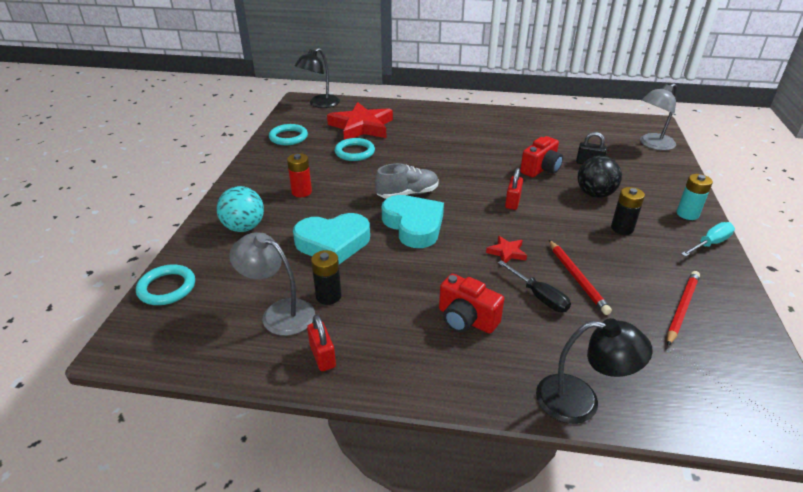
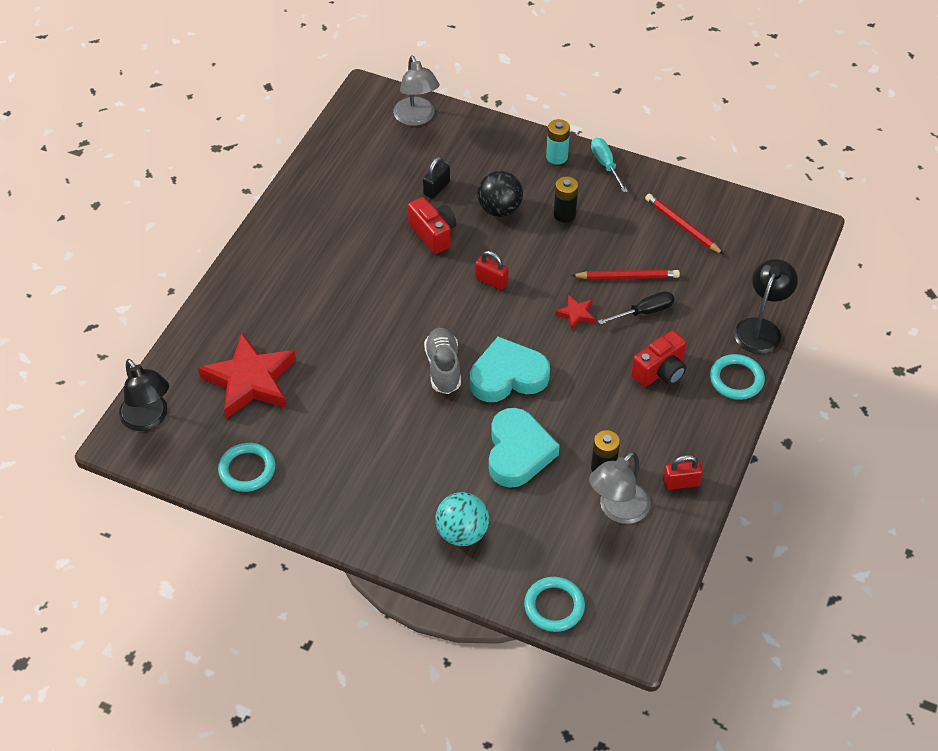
camera: 75 degrees left, 15 degrees up
red battery [287,153,312,197] -> none
turquoise ring [335,138,375,161] -> turquoise ring moved to [710,354,765,400]

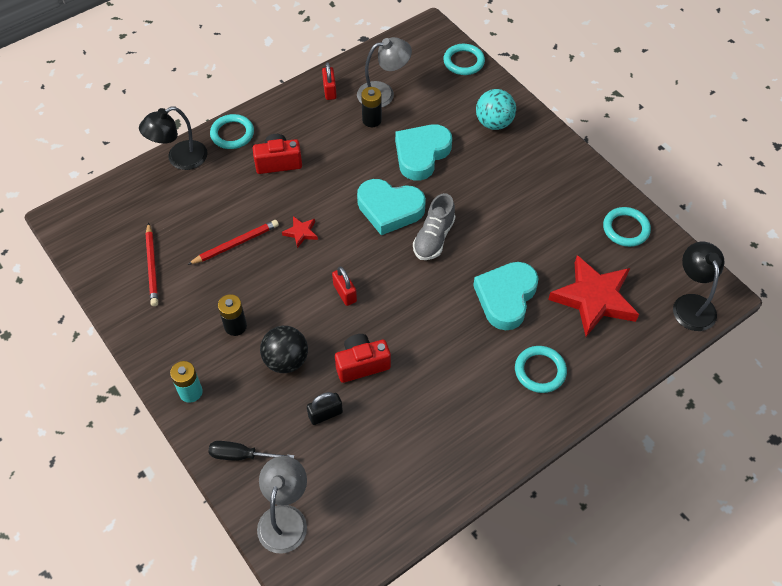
camera: 150 degrees left, 5 degrees up
red camera [408,197,456,254] -> red camera turned 75 degrees clockwise [335,334,391,383]
red pencil [571,270,680,279] -> red pencil turned 120 degrees clockwise [187,220,279,265]
turquoise screwdriver [591,138,628,193] -> none
black screwdriver [598,291,674,325] -> black screwdriver moved to [208,441,294,461]
red padlock [663,455,703,490] -> red padlock turned 60 degrees clockwise [322,62,337,100]
none -> turquoise heart [473,262,539,330]
none -> turquoise ring [515,346,567,393]

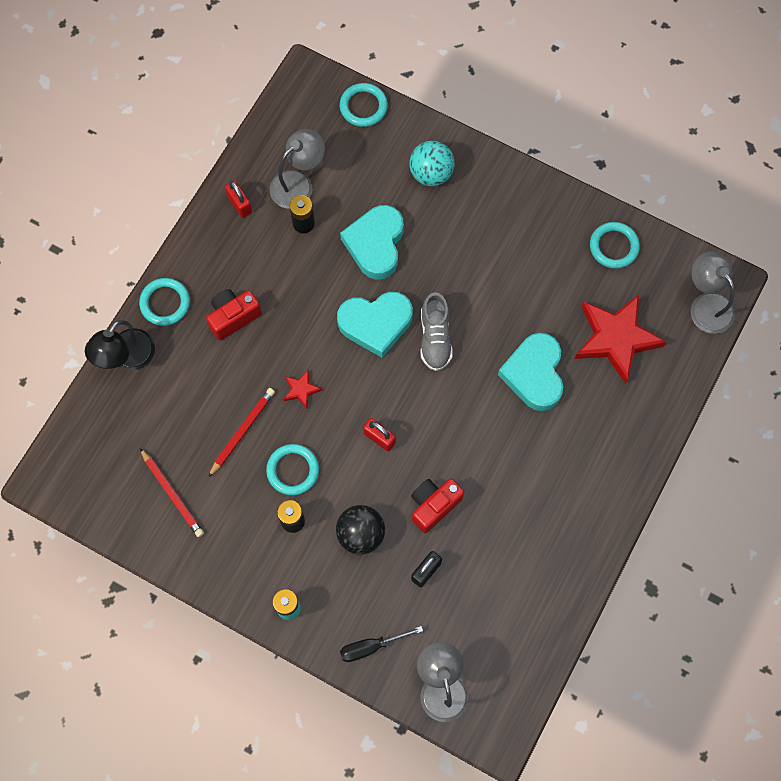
camera: 25 degrees left, 15 degrees up
turquoise ring [515,346,567,393] -> turquoise ring moved to [266,444,319,495]
black lamp [673,242,724,331] -> grey lamp [691,251,735,334]

